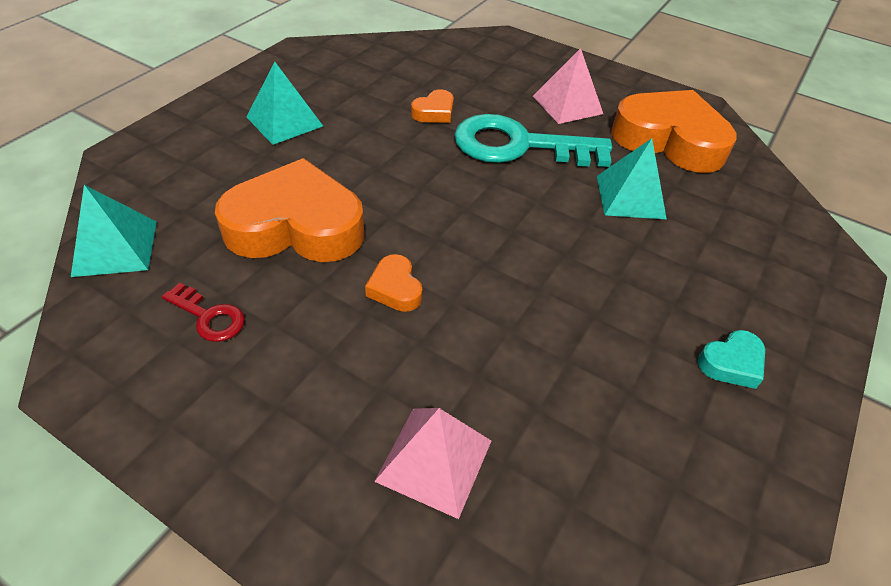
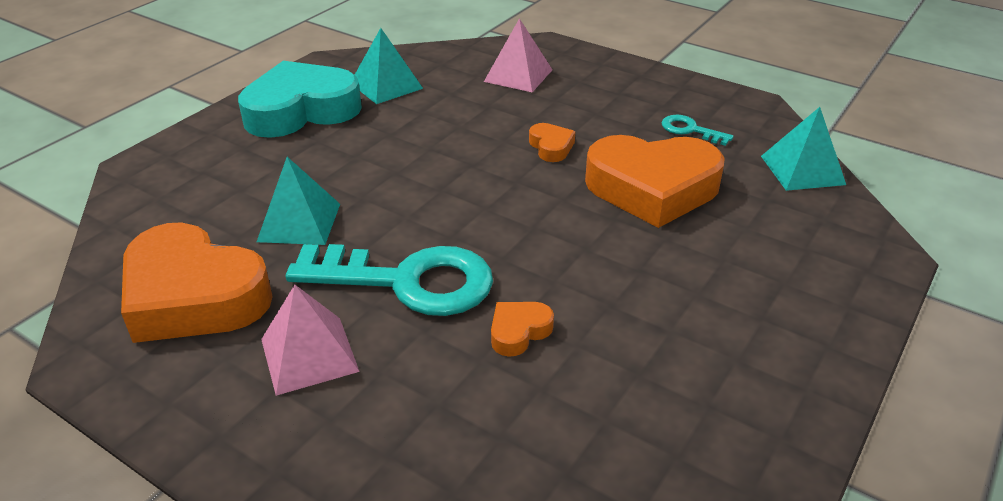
camera: 175 degrees left, 10 degrees down
red key [162,283,245,342] -> turquoise key [662,115,734,146]
turquoise pyramid [247,62,323,145] -> turquoise pyramid moved to [355,28,423,104]
turquoise heart [697,330,765,389] -> turquoise heart [238,61,362,138], size x2.34

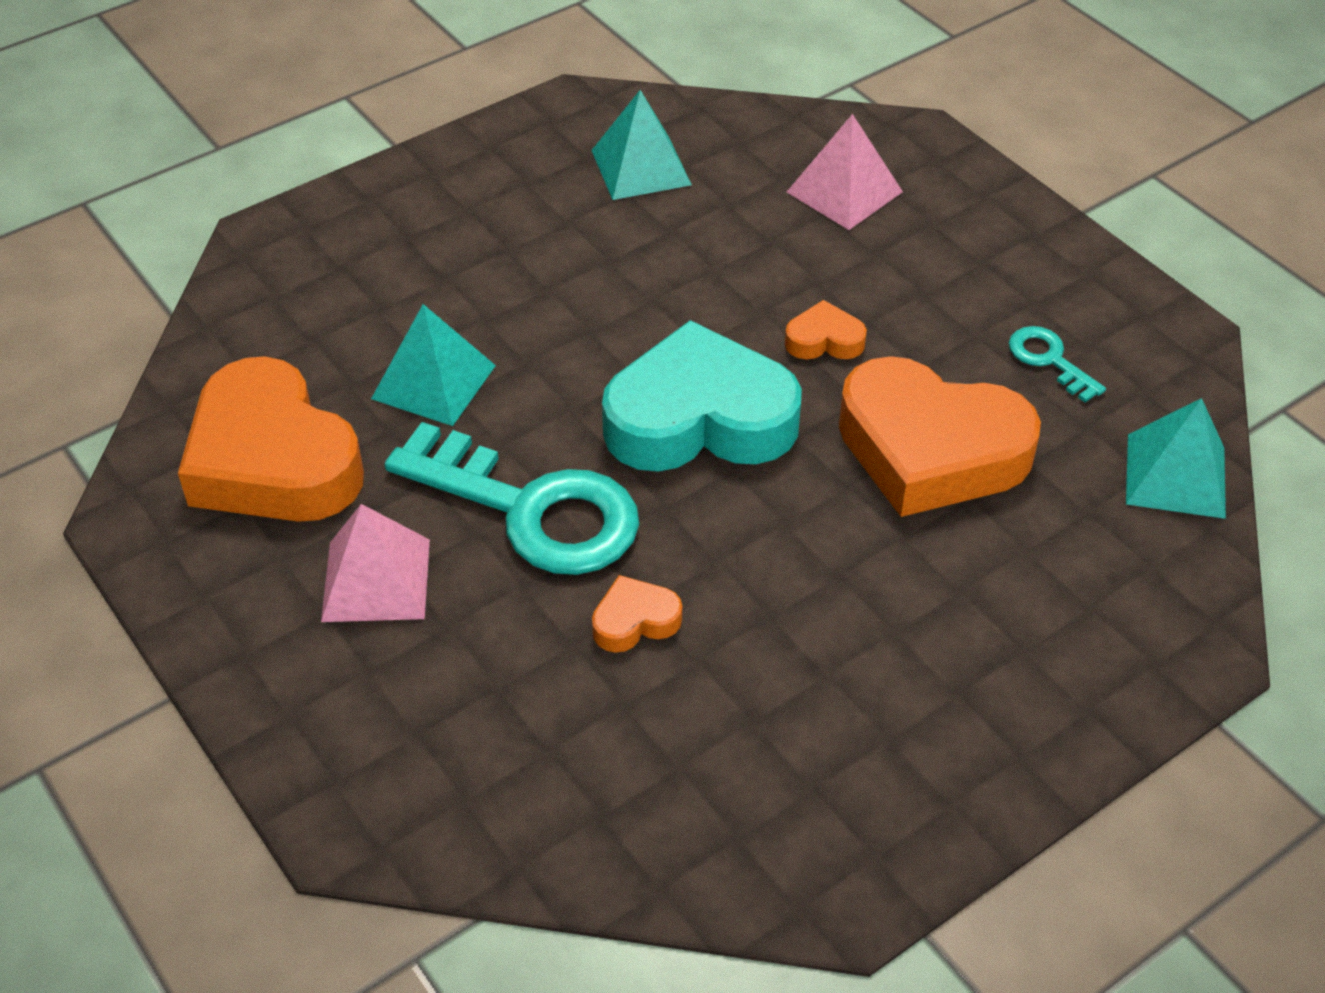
camera: 20 degrees right, 10 degrees up
turquoise heart [238,61,362,138] -> turquoise heart moved to [602,320,802,472]
orange heart [529,123,575,162] -> orange heart turned 90 degrees counterclockwise [785,300,867,359]

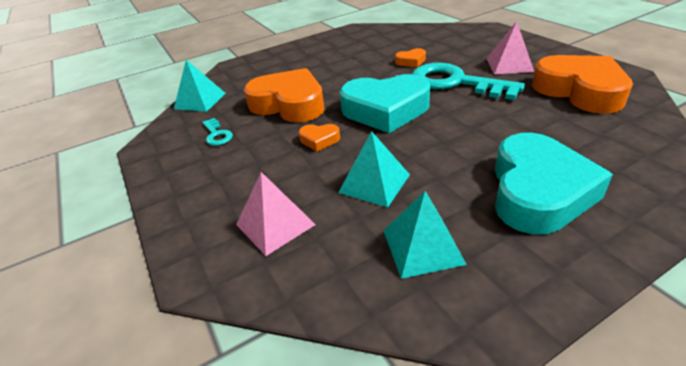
camera: 170 degrees left, 10 degrees down
turquoise pyramid [371,304,496,426] -> turquoise pyramid moved to [338,131,410,208]
none -> turquoise heart [495,133,613,234]

